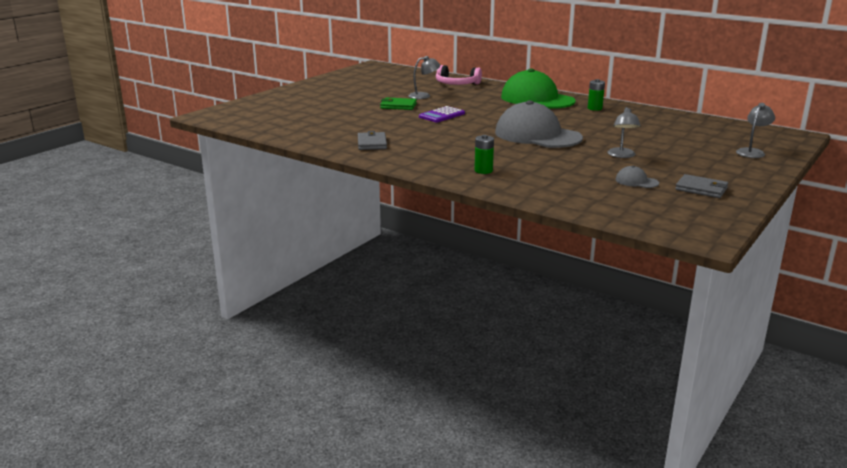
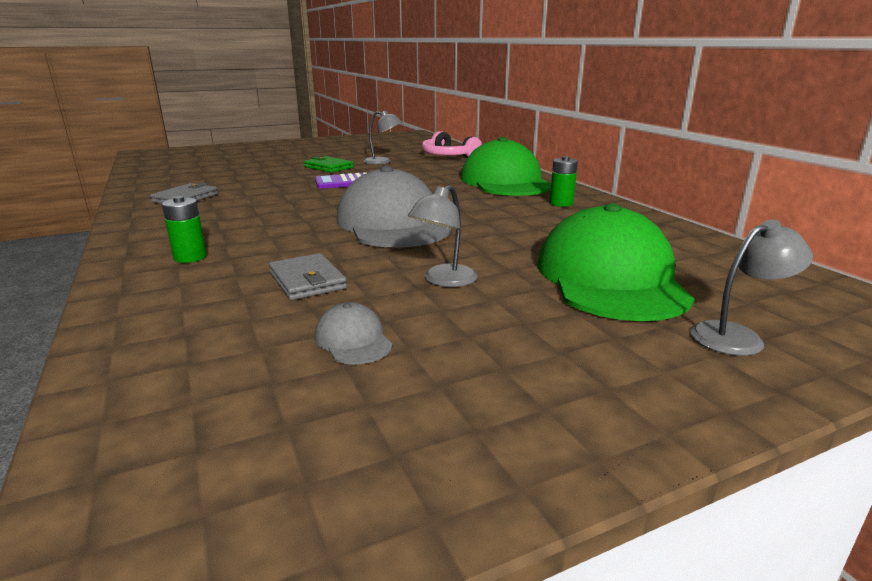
camera: 30 degrees right, 0 degrees up
grey wallet [675,174,728,198] -> grey wallet moved to [269,253,347,300]
none -> green cap [538,203,695,321]

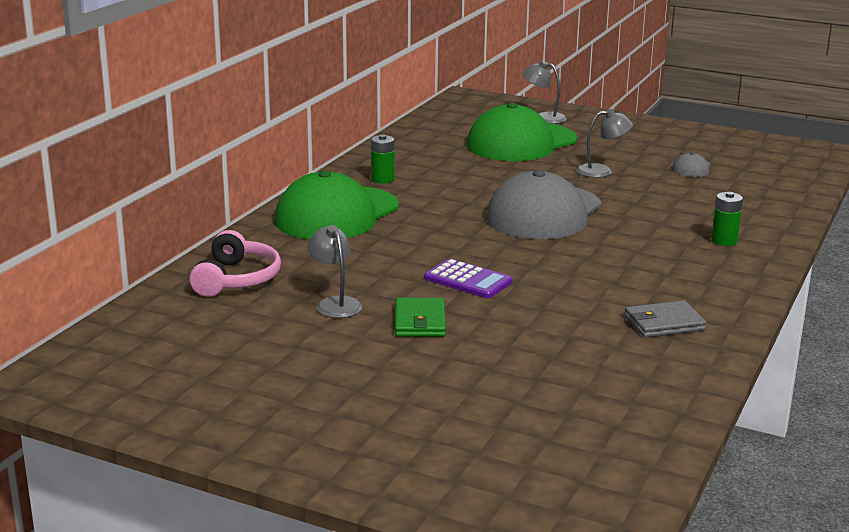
camera: 130 degrees left, 0 degrees up
grey wallet [269,253,347,300] -> none

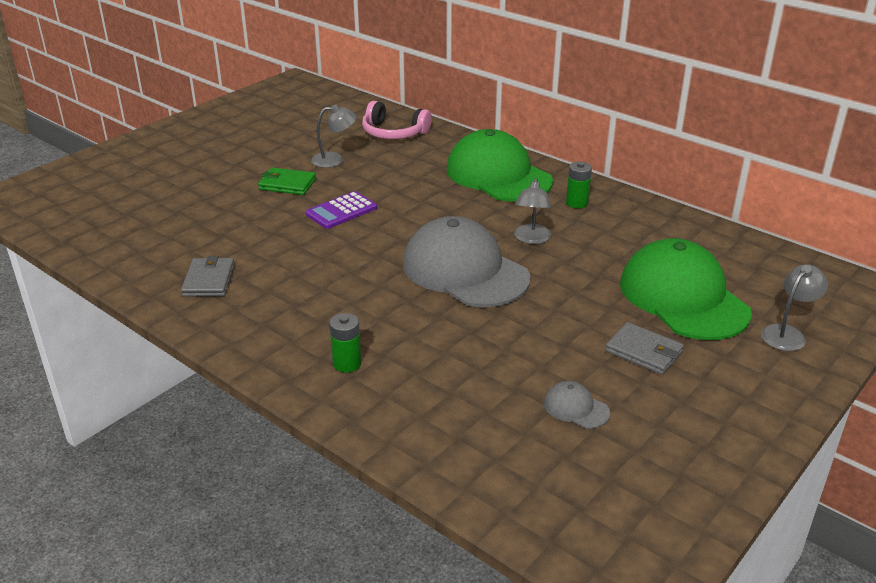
camera: 105 degrees right, 10 degrees up
grey lamp [576,109,633,178] -> grey lamp moved to [514,178,551,244]
none -> grey wallet [605,322,684,375]

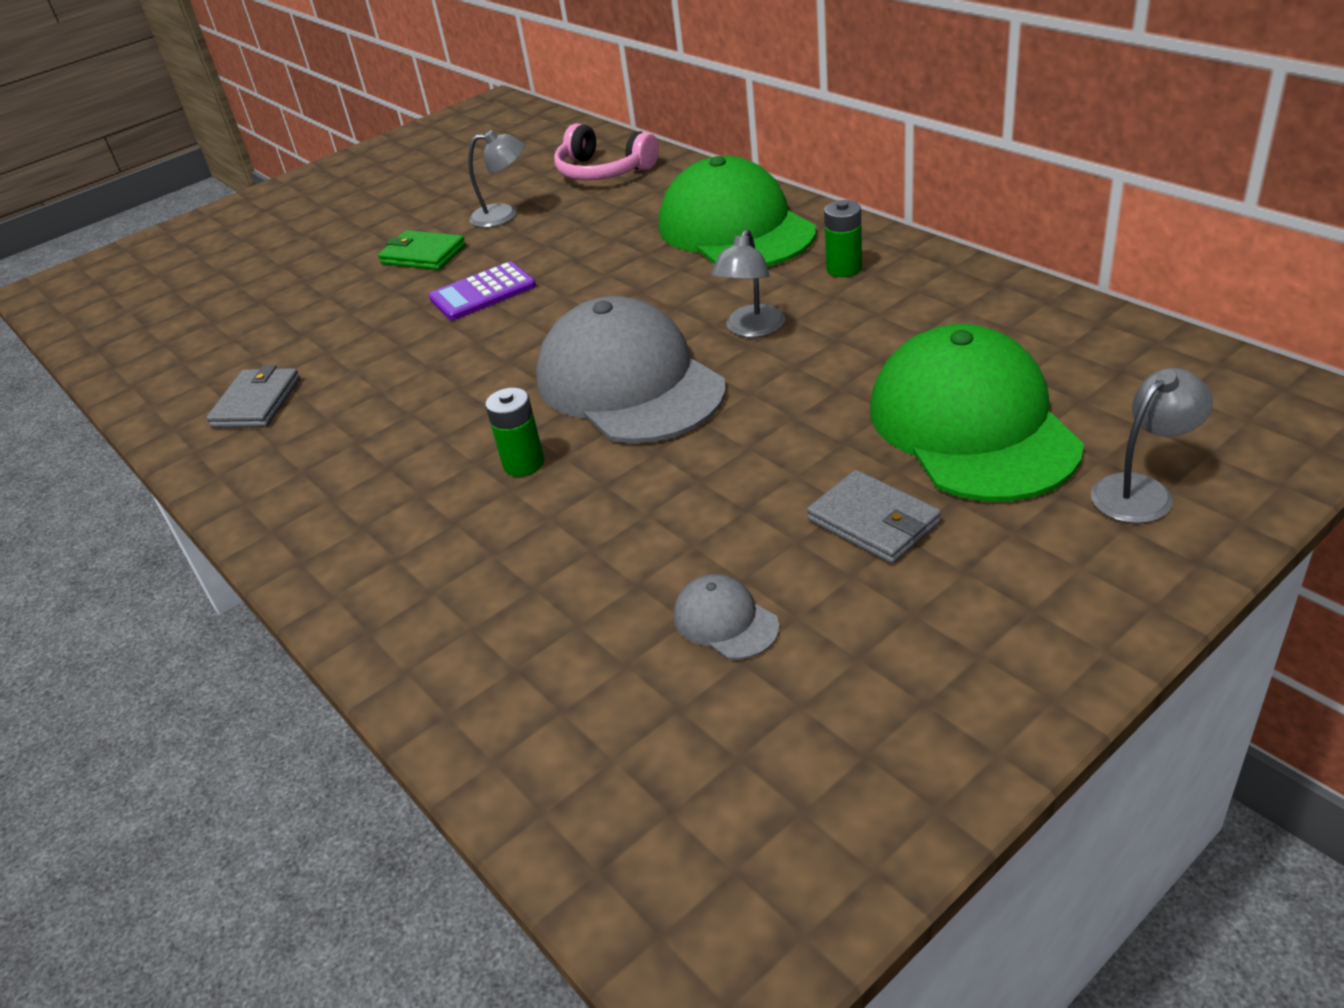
camera: 15 degrees right, 5 degrees up
green battery [329,313,361,373] -> green battery moved to [485,388,544,477]

